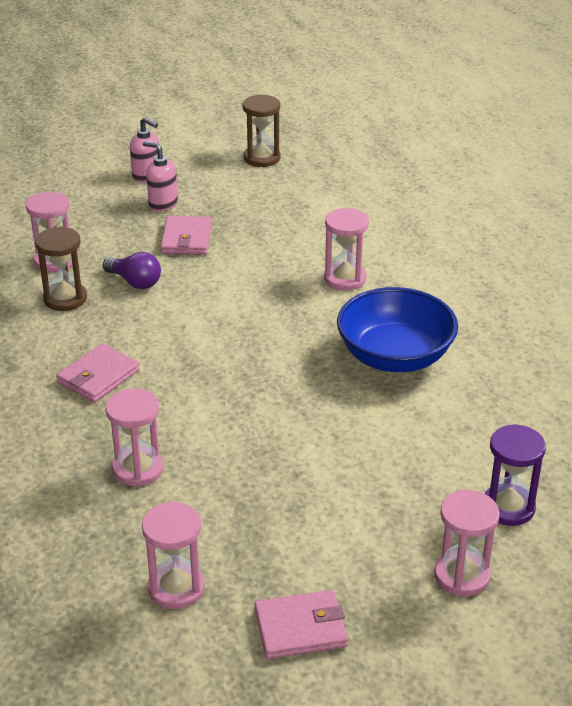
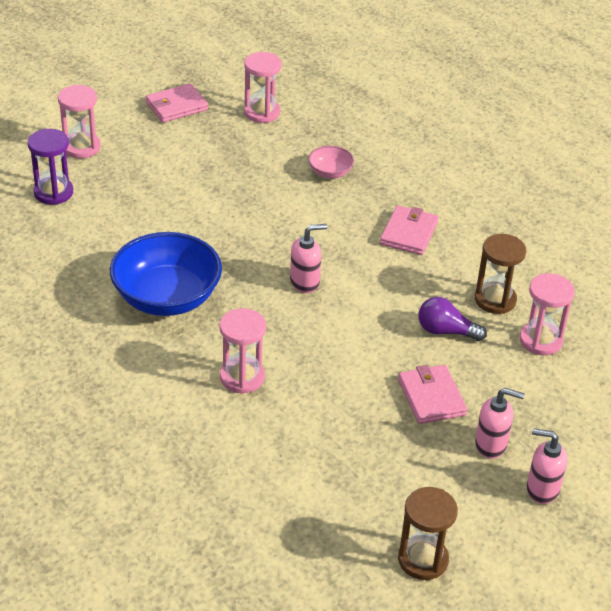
camera: 160 degrees right, 5 degrees up
pink hourglass [105,388,164,487] -> pink bowl [308,146,354,179]
none -> pink soap dispenser [290,224,327,293]

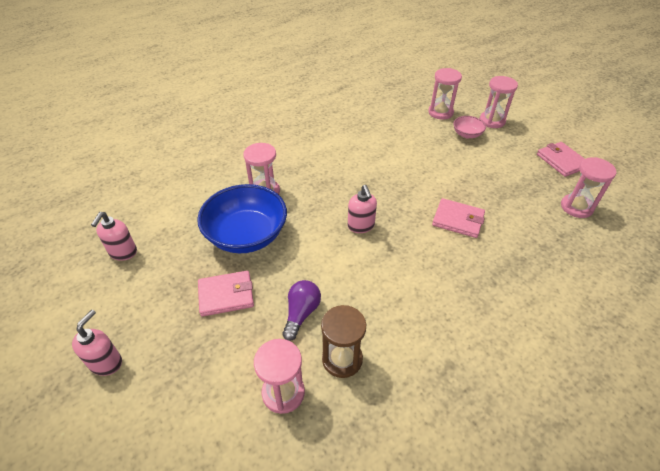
camera: 95 degrees right, 5 degrees up
purple hourglass [28,129,73,205] -> pink hourglass [428,68,462,120]
blue bowl [110,232,222,316] -> blue bowl moved to [197,184,287,253]
pink bowl [308,146,354,179] -> pink bowl moved to [453,116,486,138]
pink wallet [380,205,439,255] -> pink wallet moved to [432,198,485,238]
brown hourglass [398,487,458,580] -> none
pink soap dispenser [475,388,525,459] -> pink soap dispenser moved to [91,212,137,261]

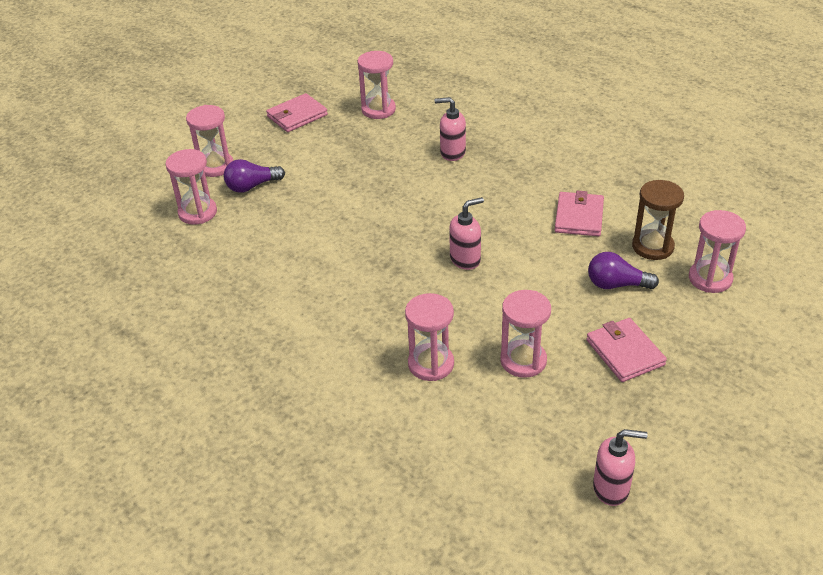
camera: 100 degrees left, 5 degrees down
pink soap dispenser [72,310,122,376] -> pink soap dispenser moved to [435,97,466,161]
blue bowl [197,184,287,253] -> pink hourglass [500,290,551,378]
pink wallet [432,198,485,238] -> pink wallet moved to [555,190,604,236]
pink bowl [453,116,486,138] -> purple light bulb [224,159,285,193]

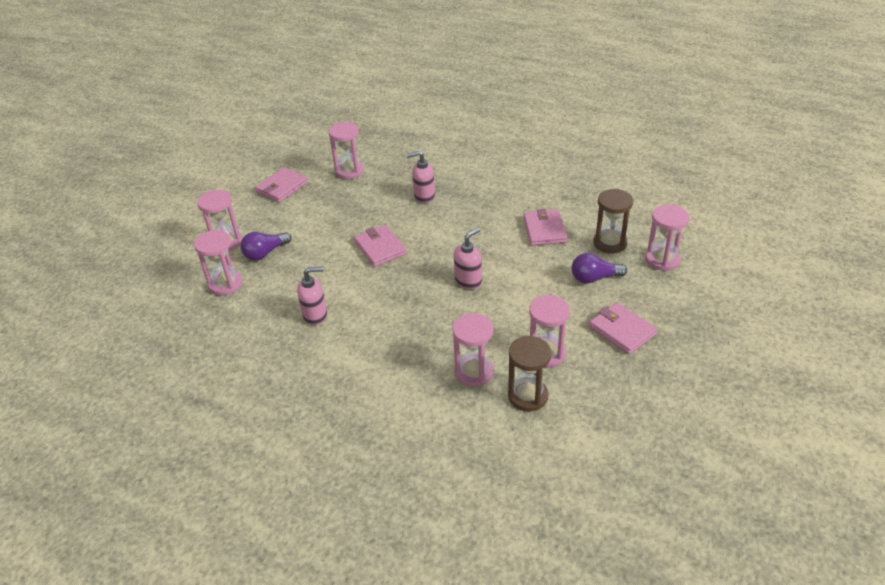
camera: 15 degrees left, 0 degrees up
pink soap dispenser [593,429,648,506] -> pink soap dispenser moved to [297,267,327,325]
none -> pink wallet [354,225,407,267]
none -> brown hourglass [508,336,551,411]

